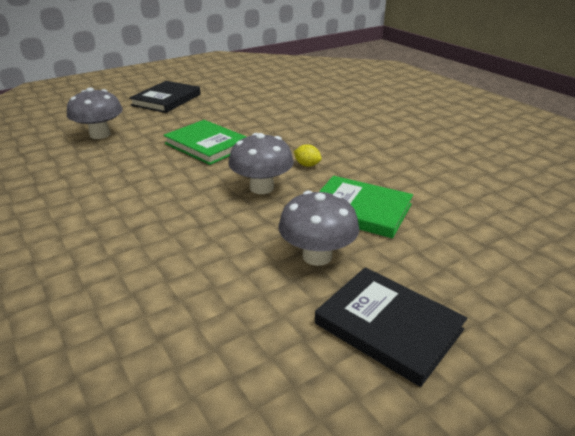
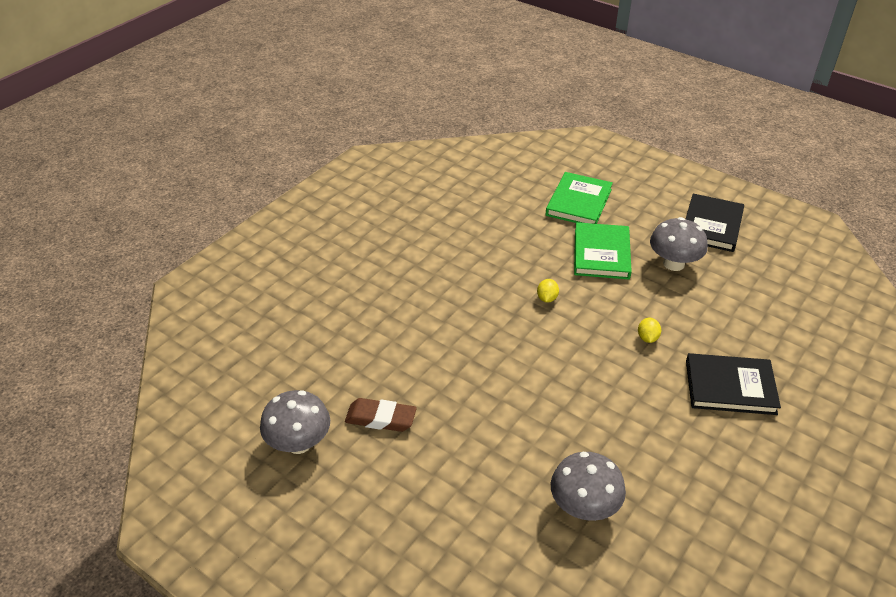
camera: 110 degrees left, 10 degrees up
black book [129,81,201,113] -> black book moved to [686,353,781,415]
green book [164,120,247,165] -> green book moved to [546,172,613,224]
grey mushroom [229,133,294,194] -> grey mushroom moved to [260,390,330,454]
none -> brown eraser [345,398,417,432]
none -> yellow lemon [638,318,661,343]

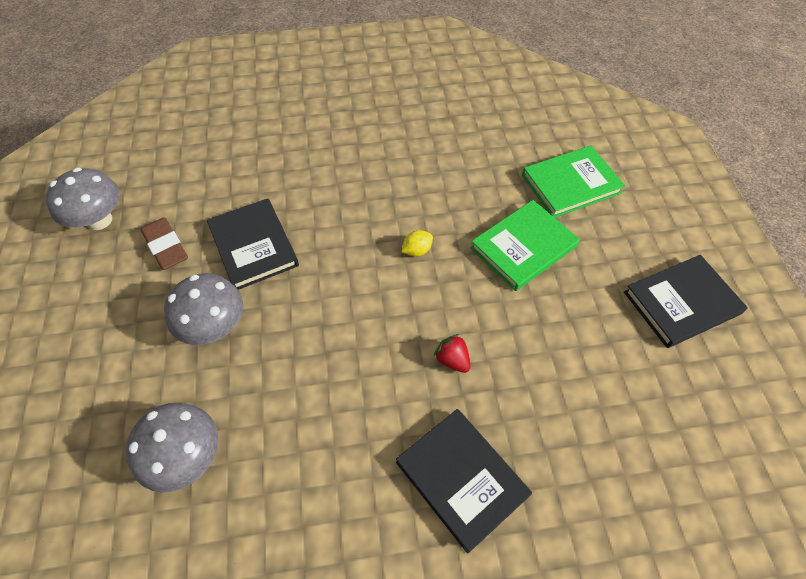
camera: 45 degrees right, 15 degrees up
yellow lemon [638,318,661,343] -> red strawberry [434,334,471,373]
grey mushroom [650,217,708,271] -> grey mushroom moved to [164,273,244,345]
none -> black book [207,198,299,290]

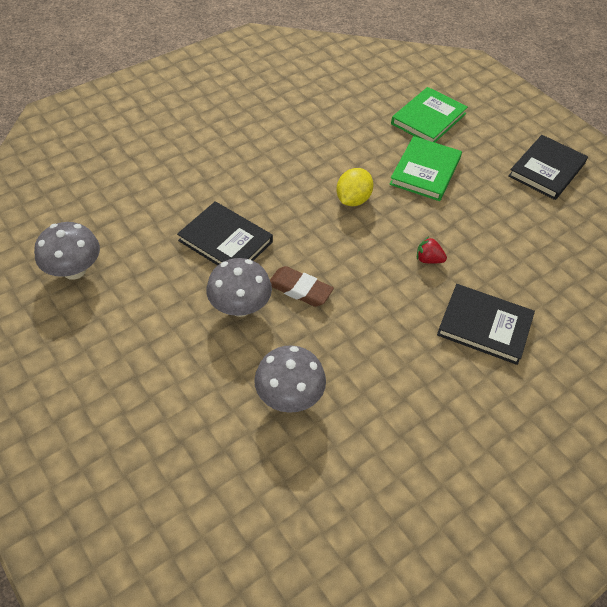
camera: 30 degrees left, 5 degrees down
brown eraser [141,218,188,270] -> brown eraser moved to [270,266,334,307]
yellow lemon [402,230,433,257] -> yellow lemon [336,168,374,206], size x1.69

